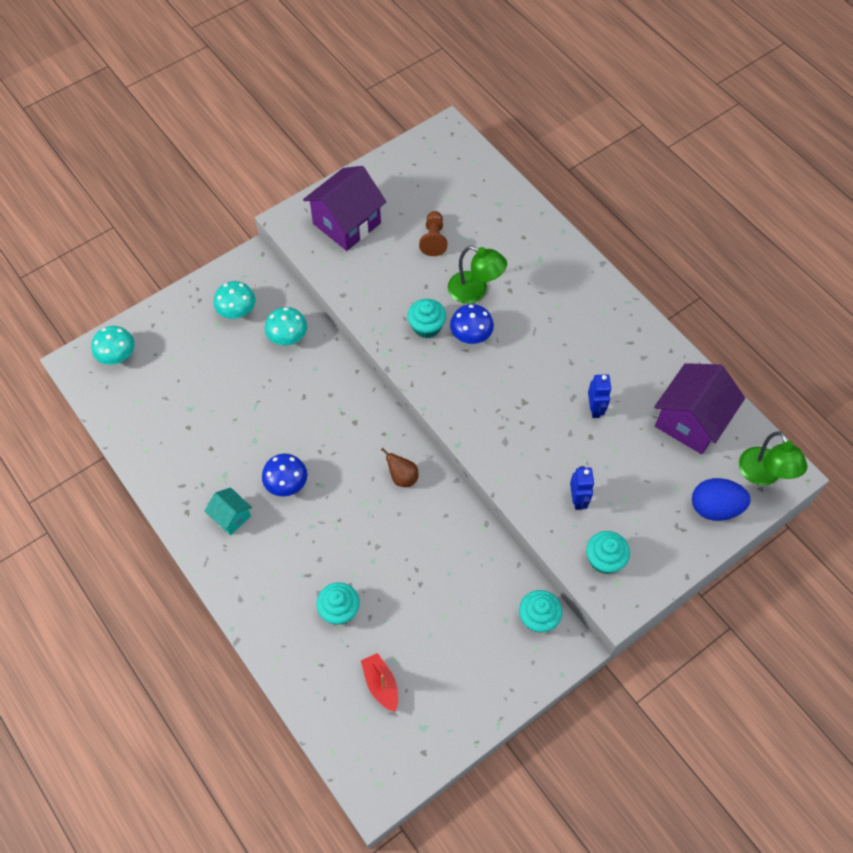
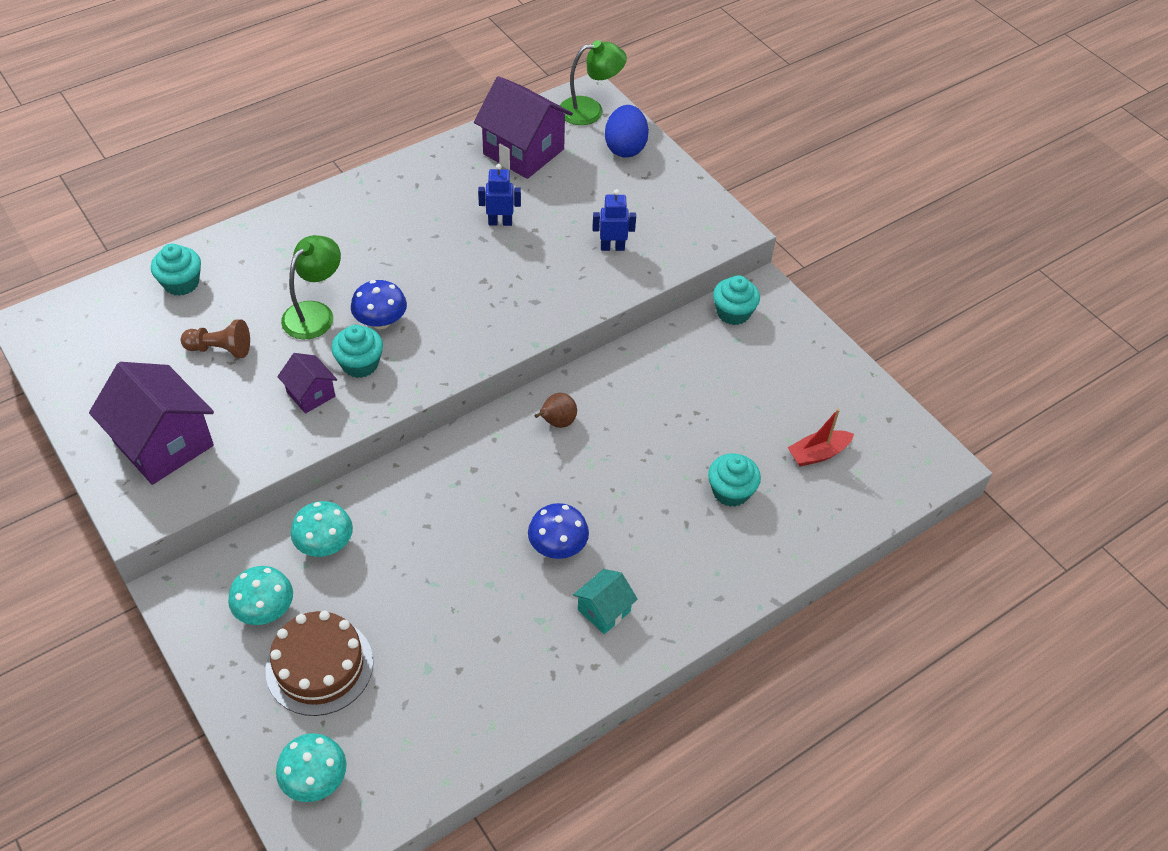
camera: 90 degrees left, 10 degrees down
turquoise cupcake [586,531,630,574] -> turquoise cupcake moved to [151,244,201,296]
none -> brown cake [266,611,373,716]
none -> purple house [277,353,337,414]

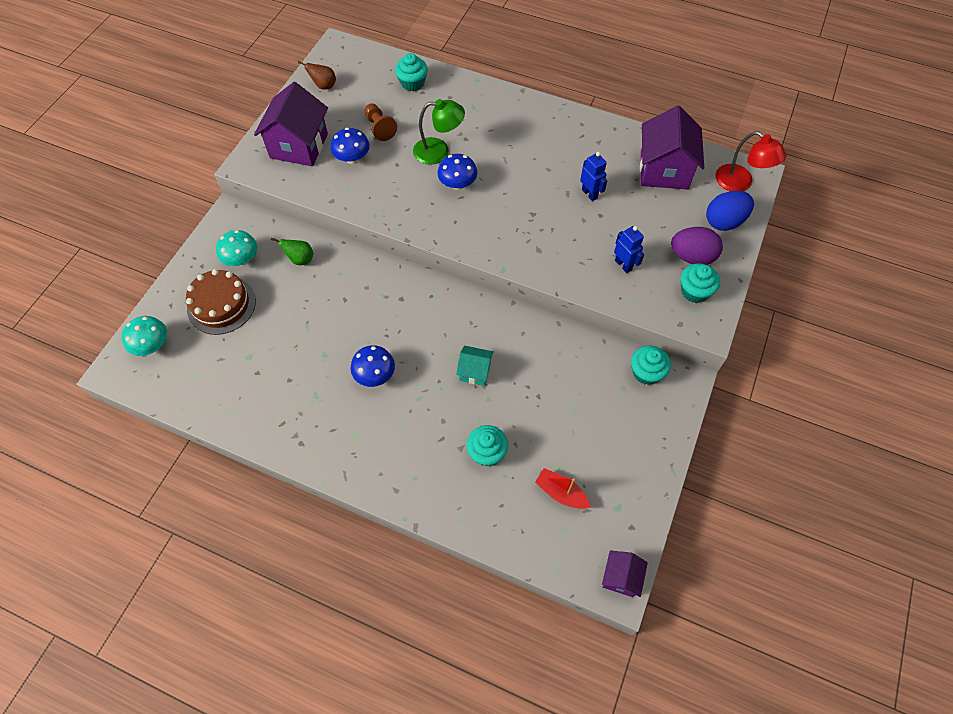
camera: 60 degrees right, 10 degrees up
purple house [277,353,337,414] -> purple house moved to [602,550,648,597]
turquoise mushroom [291,501,353,557] -> green pear [271,238,313,265]
turquoise cupcake [331,325,383,378] -> turquoise cupcake moved to [681,263,720,303]
brown pear [535,393,577,428] -> brown pear moved to [298,61,336,89]
green lamp [560,40,627,125] -> red lamp [715,131,786,191]
turquoise house [573,569,638,634] -> turquoise house moved to [456,346,494,386]
none -> blue mushroom [330,128,370,164]
none -> purple egg [671,227,723,265]

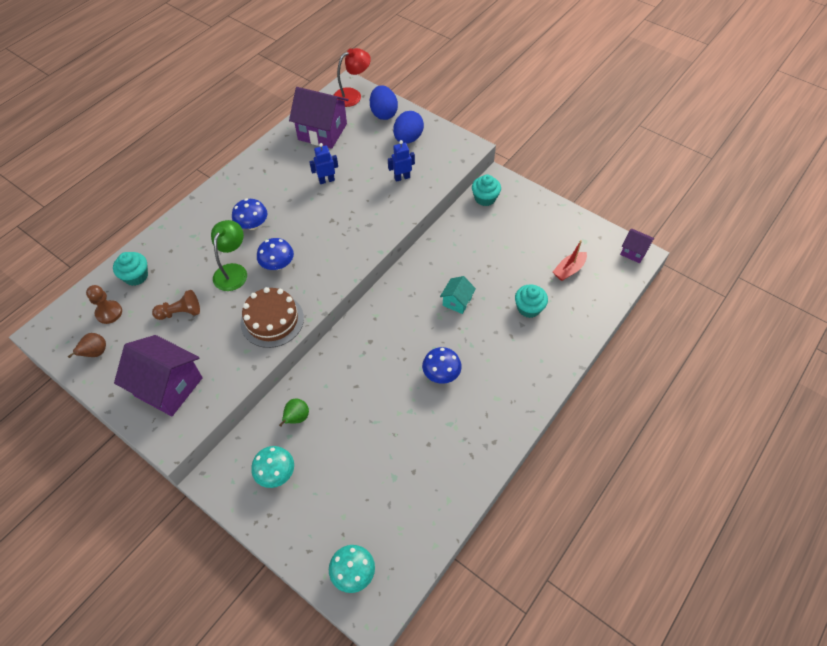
camera: 75 degrees left, 5 degrees down
brown cake [186,269,256,335] -> brown cake moved to [240,287,304,348]
blue mushroom [330,128,370,164] -> blue mushroom moved to [232,199,267,230]
purple egg [671,227,723,265] -> blue egg [393,111,424,144]
turquoise cupcake [681,263,720,303] -> none
none -> brown pawn [86,285,122,324]

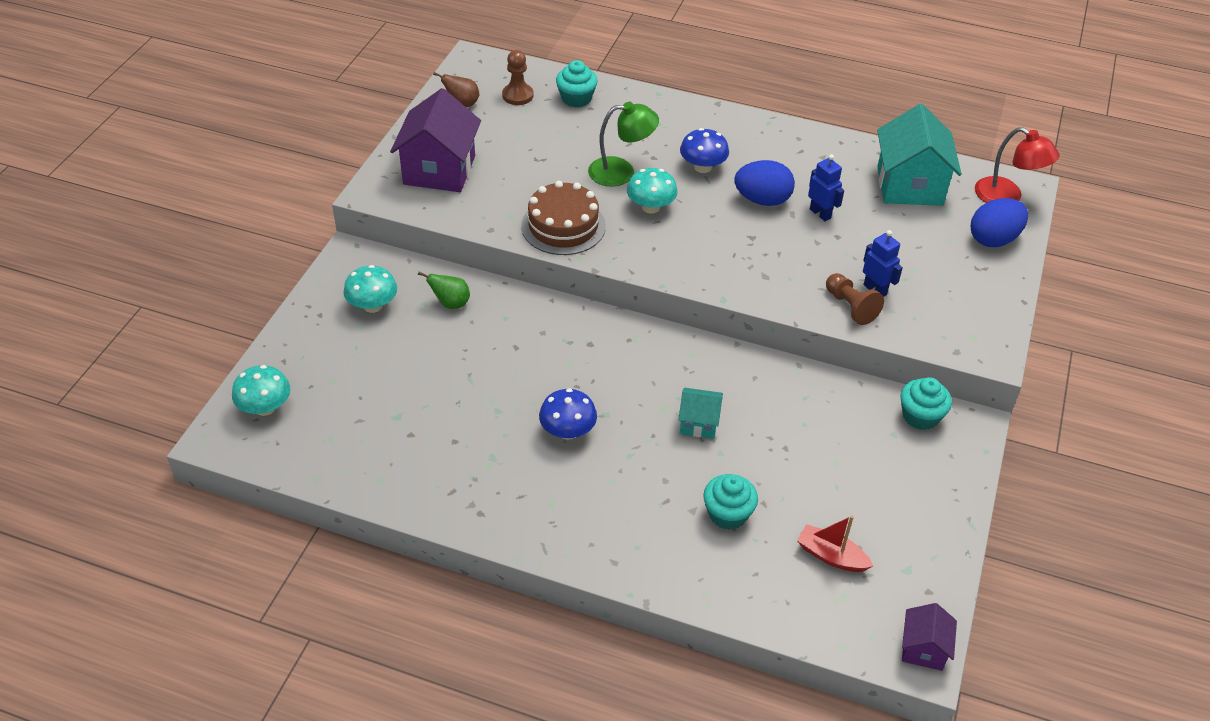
camera: 70 degrees right, 10 degrees down
brown pawn [152,290,200,320] -> brown pawn moved to [826,273,884,325]
blue mushroom [257,238,294,270] -> turquoise mushroom [627,168,678,213]
purple house [289,87,349,149] -> turquoise house [877,104,962,206]
blue egg [393,111,424,144] -> blue egg moved to [734,160,795,206]

